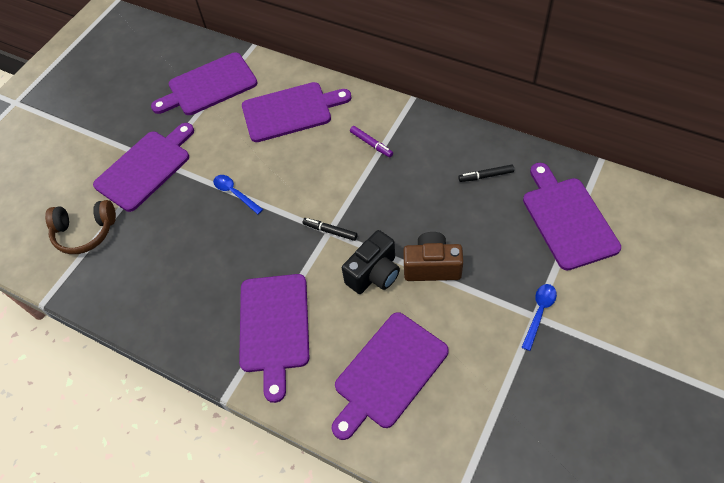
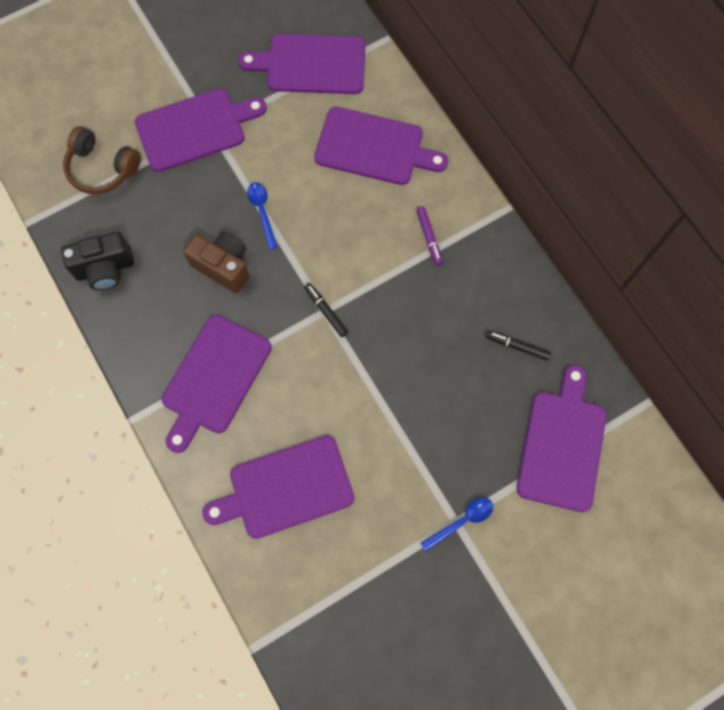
camera: 25 degrees right, 15 degrees up
black camera [342,230,400,294] -> black camera moved to [61,231,134,290]
brown camera [403,232,463,281] -> brown camera moved to [183,231,249,293]

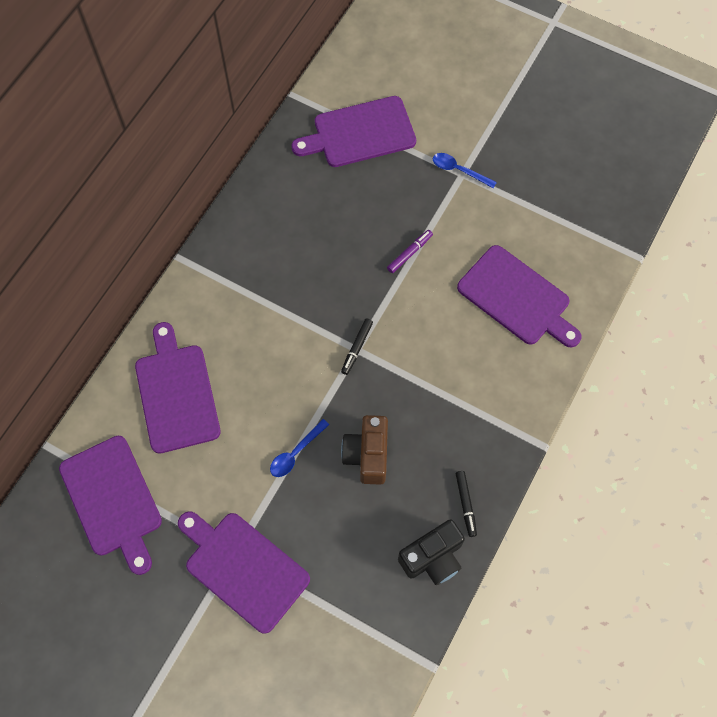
camera: 120 degrees left, 5 degrees down
black camera [61,231,134,290] -> black camera turned 105 degrees clockwise [398,519,465,585]
brown headphones [63,126,141,194] -> none
purple cutting board [162,315,272,453] -> none
purple marker [416,206,443,266] -> purple marker moved to [387,230,433,273]
black marker [486,331,551,361] -> black marker moved to [456,471,477,537]

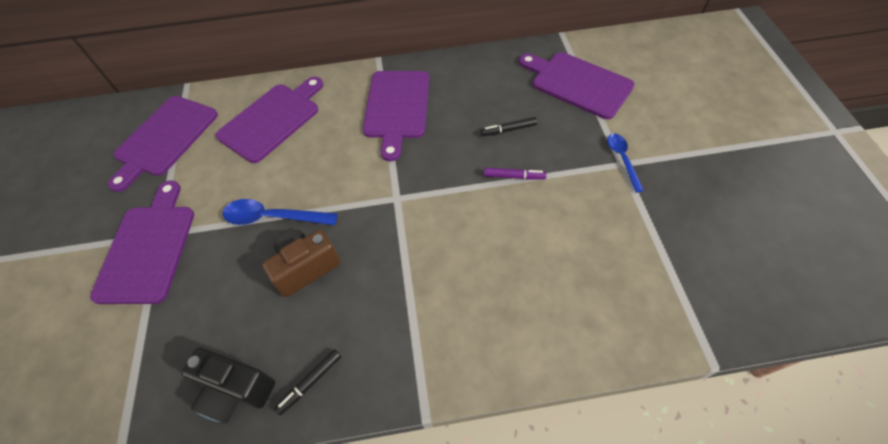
camera: 55 degrees right, 10 degrees down
blue spoon [270,419,329,477] -> blue spoon [222,199,338,225], size x1.51
black marker [341,318,373,375] -> black marker moved to [480,117,537,136]
purple cutting board [457,245,582,348] -> purple cutting board moved to [363,71,429,162]

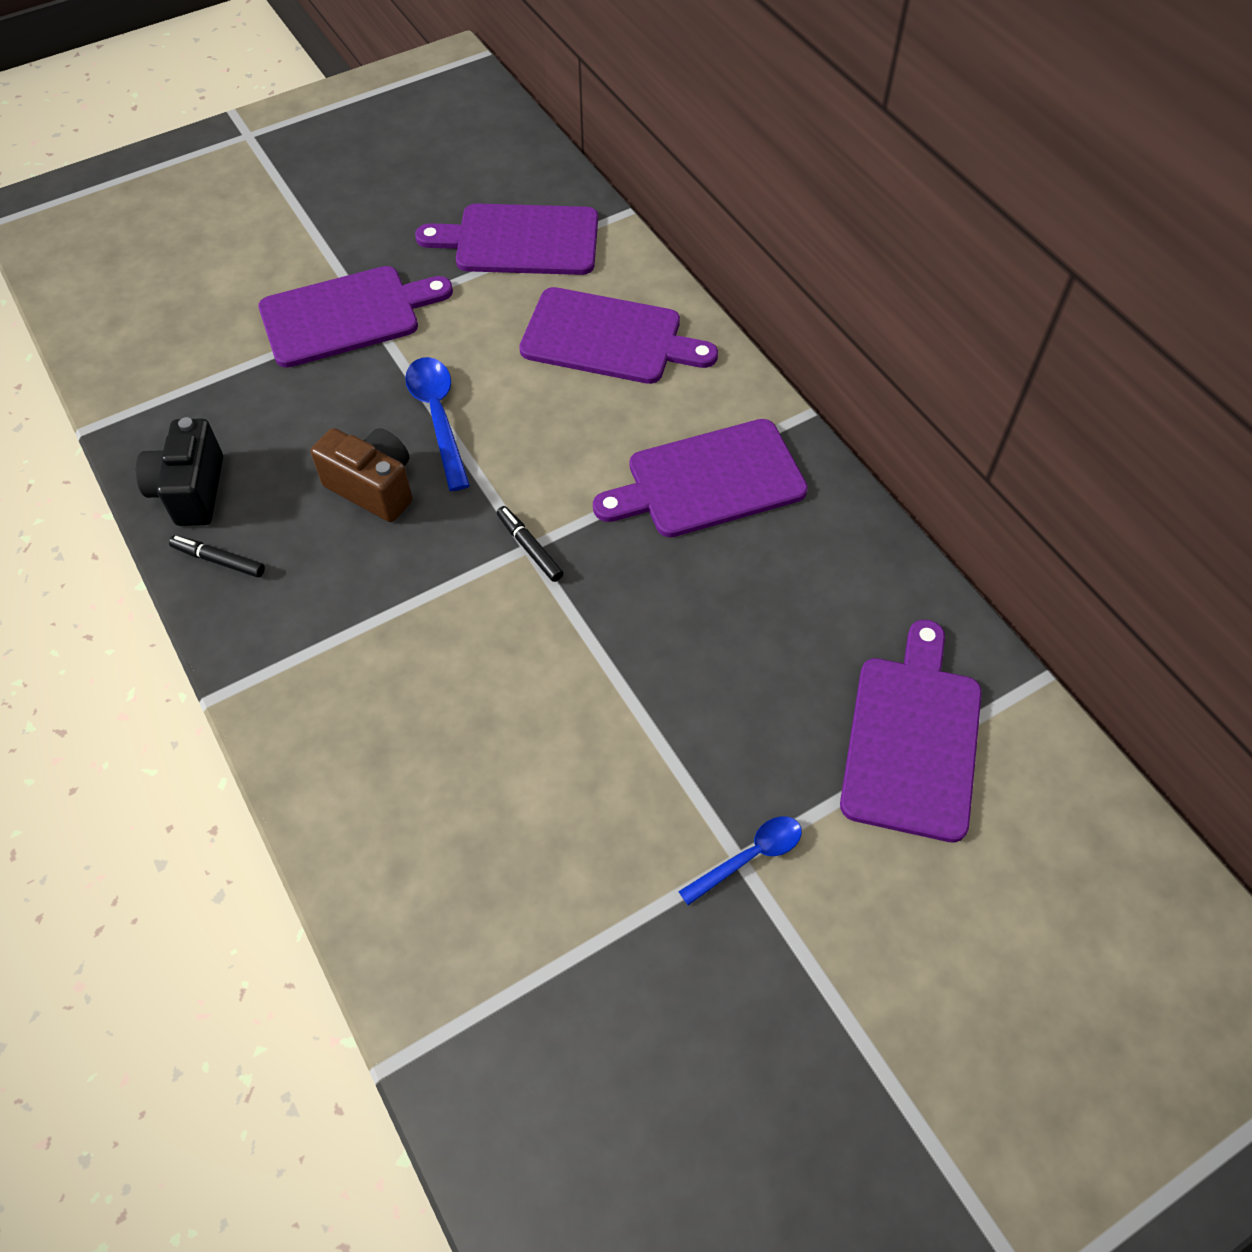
camera: 65 degrees right, 0 degrees up
black marker [480,117,537,136] -> black marker moved to [497,506,563,582]
purple marker [484,167,547,180] -> none

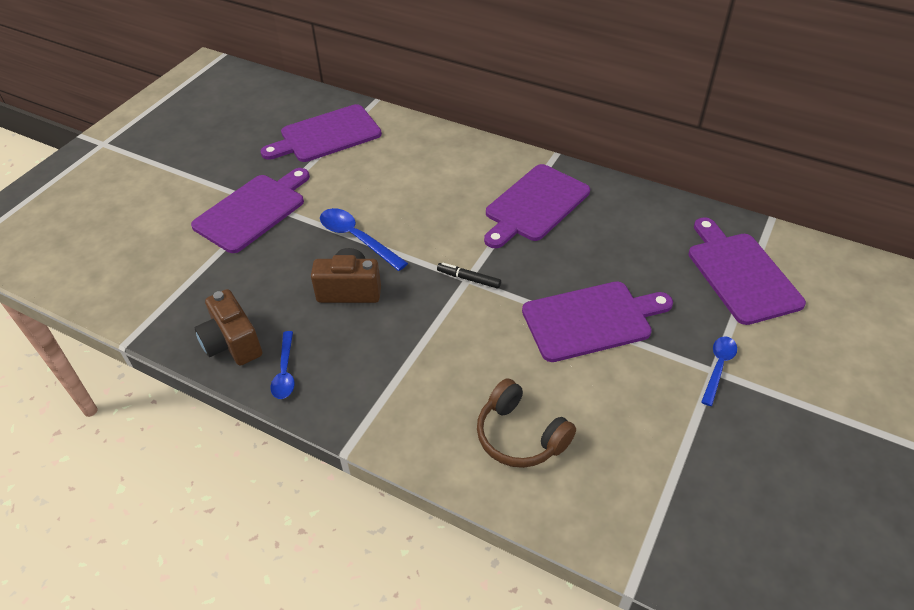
camera: 30 degrees left, 10 degrees down
black camera [136,417,223,526] -> brown camera [195,289,262,366]
black marker [169,535,265,577] -> blue spoon [271,331,295,399]
purple cutting board [519,287,718,384] -> purple cutting board moved to [522,281,673,362]
none -> brown headphones [477,378,576,468]

